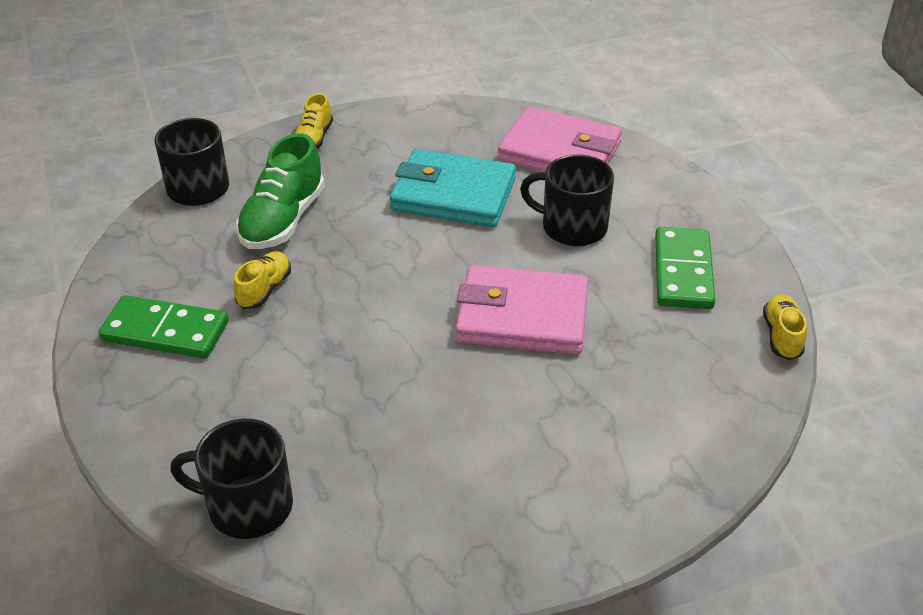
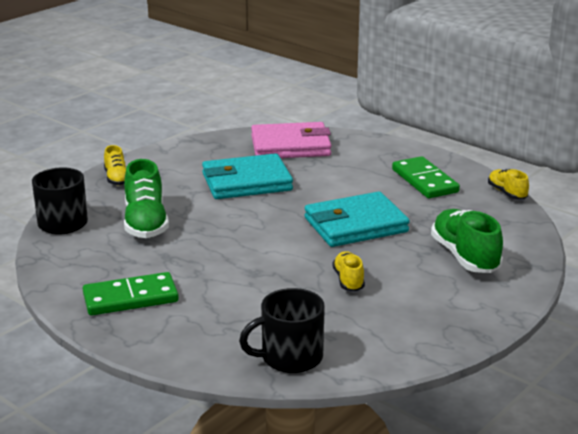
camera: 30 degrees left, 15 degrees down
yellow shoe [234,251,291,309] -> yellow shoe moved to [332,251,365,292]
pink wallet [456,265,589,354] -> turquoise wallet [305,192,410,247]
black mug [520,154,614,246] -> none
none -> green shoe [431,209,503,273]

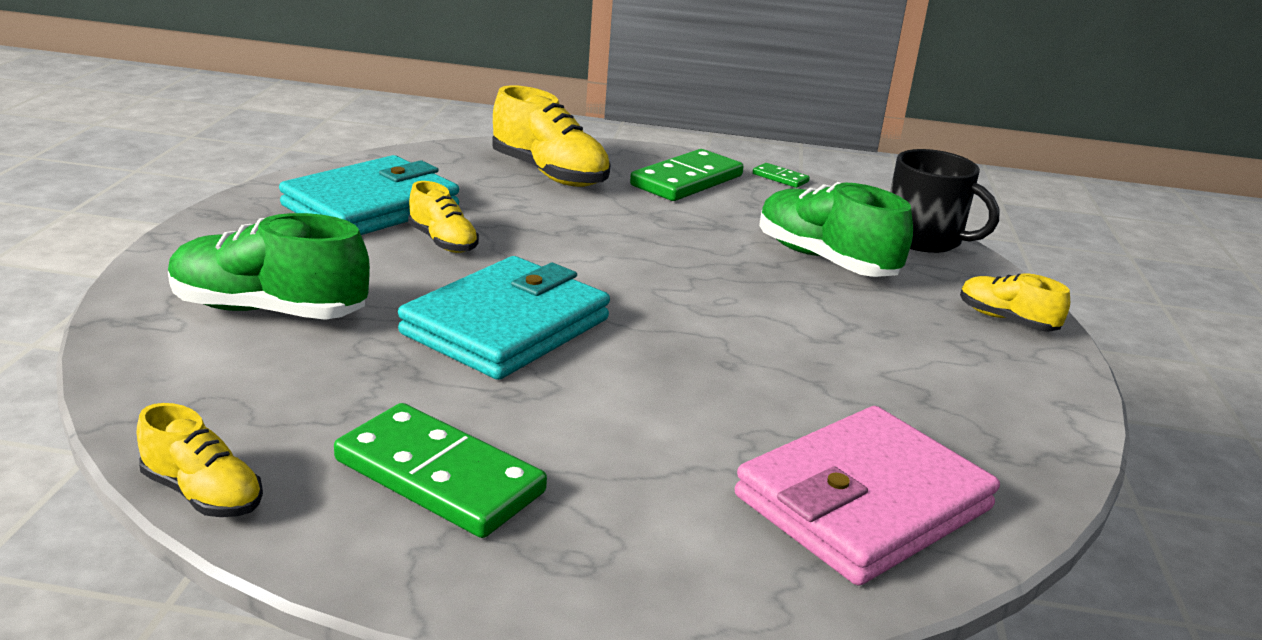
camera: 145 degrees right, 0 degrees up
turquoise wallet [202,153,293,199] -> turquoise wallet moved to [279,155,459,235]
black mug [239,288,325,373] -> none
green shoe [431,209,503,273] -> green shoe turned 150 degrees clockwise [168,213,370,320]
none -> yellow shoe [492,85,611,187]
none -> green domino [753,163,810,188]

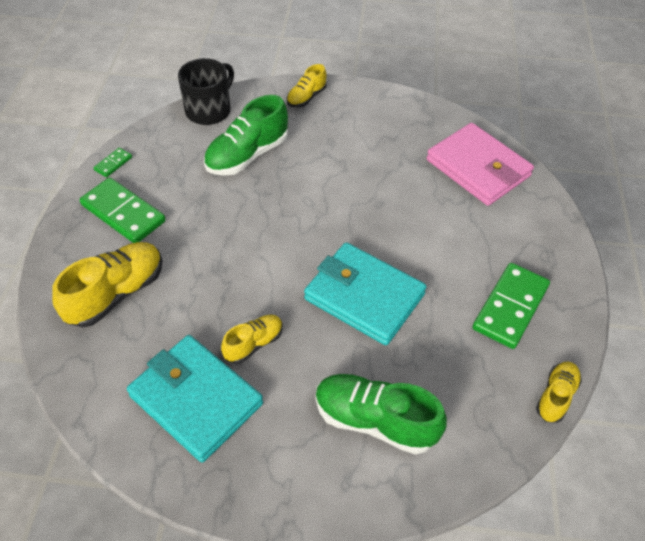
camera: 90 degrees left, 25 degrees up
green shoe [168,213,370,320] -> green shoe turned 105 degrees clockwise [316,374,447,454]

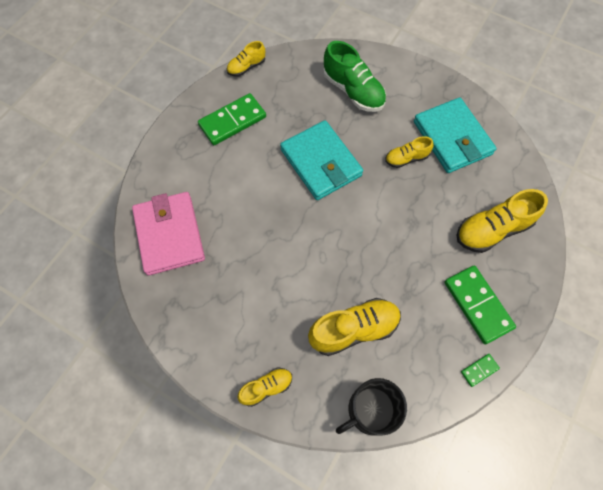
camera: 155 degrees left, 15 degrees up
green shoe [204,95,288,176] -> yellow shoe [308,298,401,356]

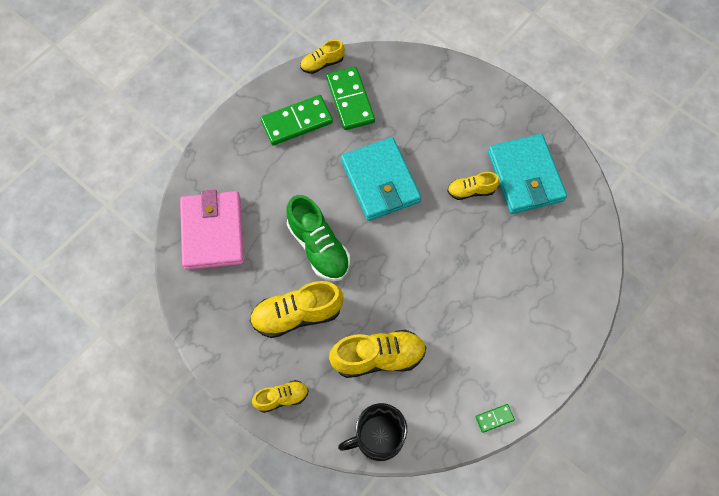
camera: 10 degrees right, 0 degrees up
green shoe [323,41,386,112] -> green shoe moved to [286,195,350,281]
green domino [445,266,516,344] -> green domino moved to [326,67,375,130]
yellow shoe [456,189,548,253] -> yellow shoe moved to [250,281,343,338]

